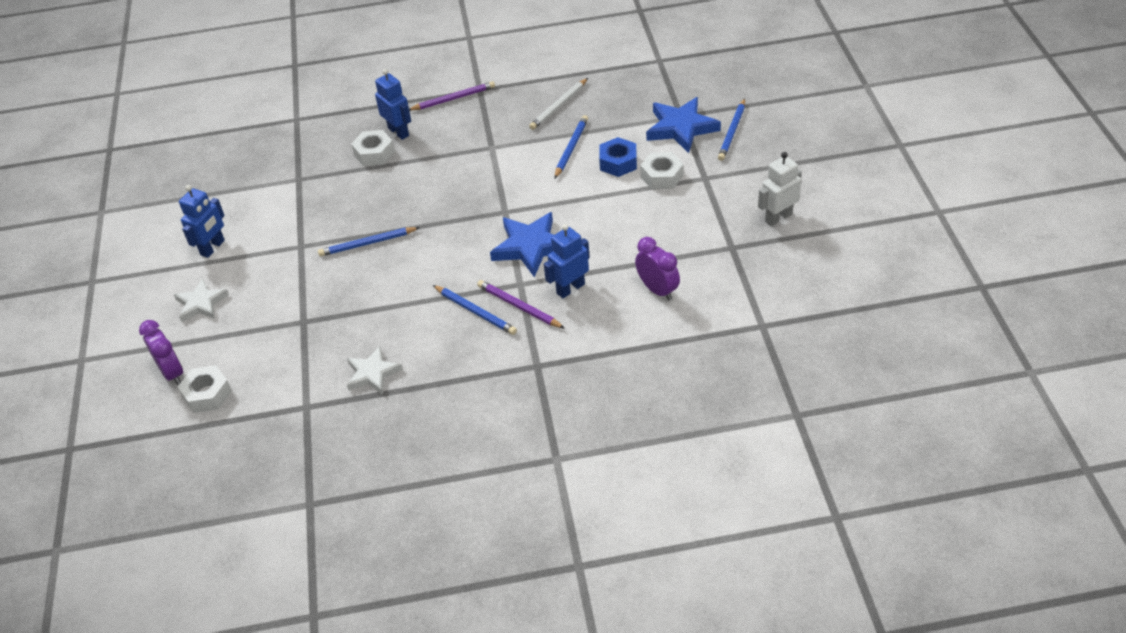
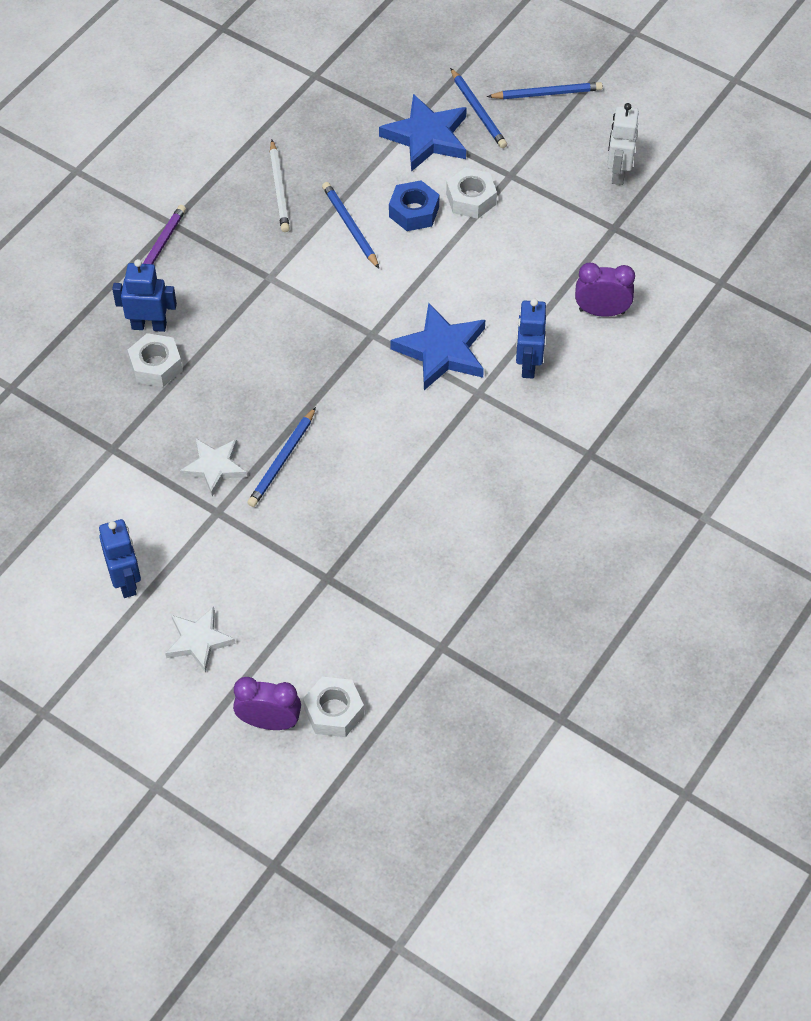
camera: 50 degrees left, 10 degrees up
white star [347,346,403,395] -> white star moved to [180,439,247,496]
blue pencil [433,285,517,335] -> blue pencil moved to [487,82,603,99]
purple pencil [477,280,564,328] -> none

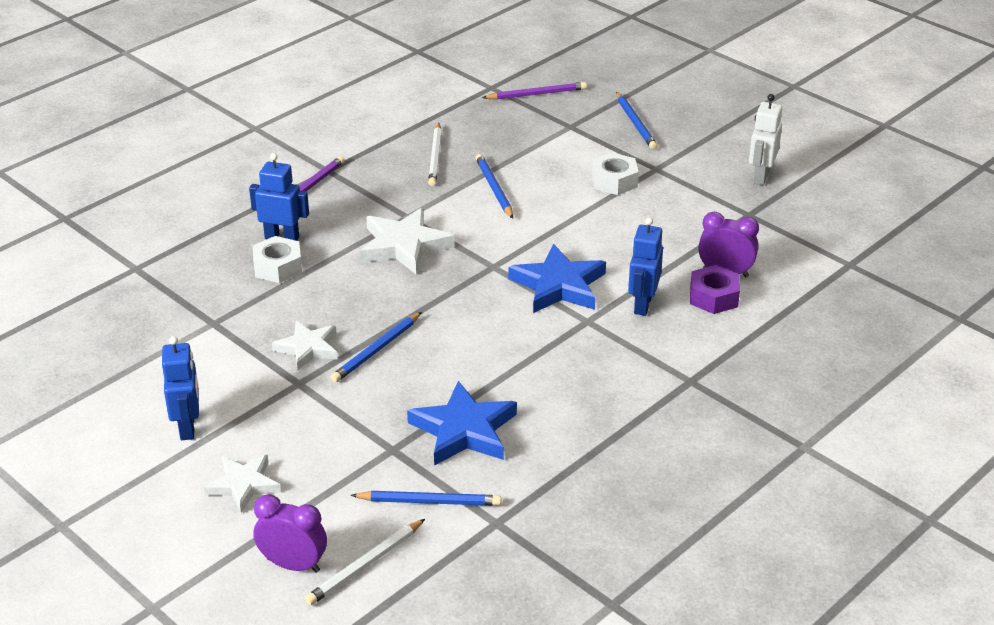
camera: 10 degrees right, 20 degrees down
white nut [303,677,364,737] -> white pencil [305,519,425,605]
blue star [379,94,467,172] -> blue star moved to [407,381,517,466]
blue nut [389,180,439,231] -> none
blue pencil [487,82,603,99] -> blue pencil moved to [351,491,502,506]
none -> white star [360,208,455,274]
none -> purple pencil [482,82,587,100]
none -> purple nut [690,265,740,314]

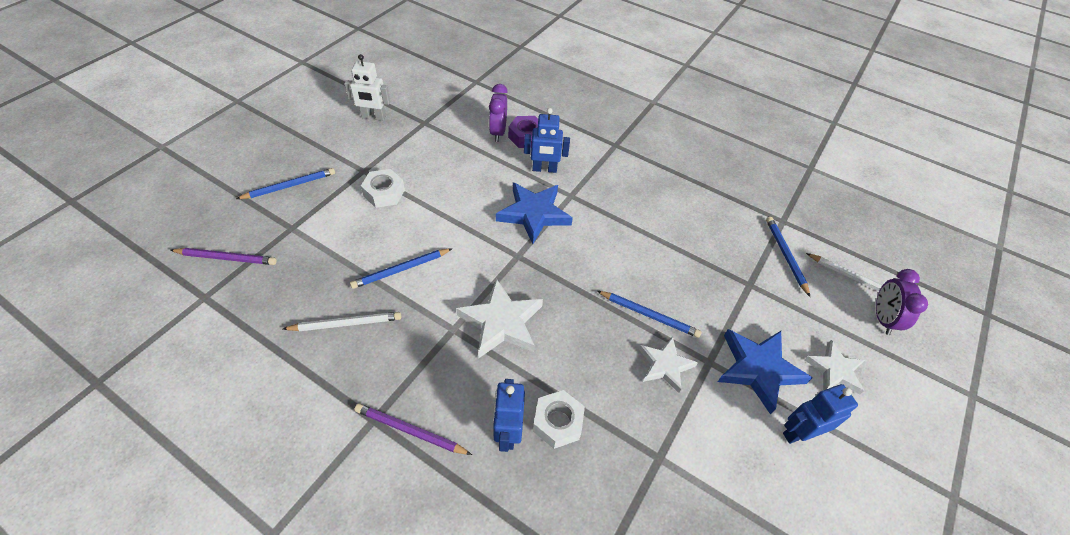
camera: 105 degrees left, 15 degrees up
blue star [407,381,517,466] -> blue star moved to [718,329,812,414]
purple pencil [482,82,587,100] -> purple pencil turned 120 degrees clockwise [171,248,277,265]

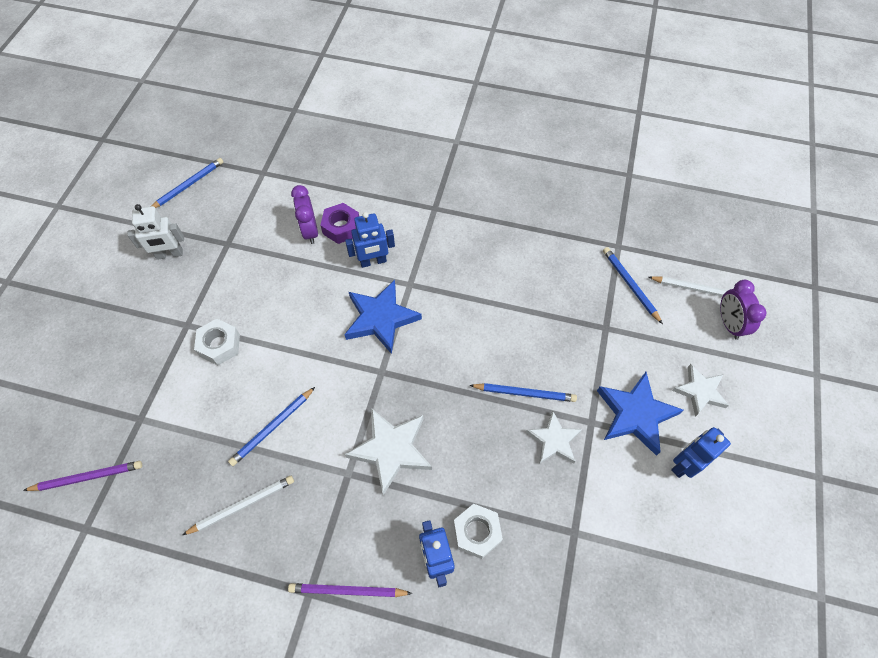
camera: 15 degrees left, 10 degrees up
blue pencil [236,168,335,199] -> blue pencil moved to [152,158,223,208]

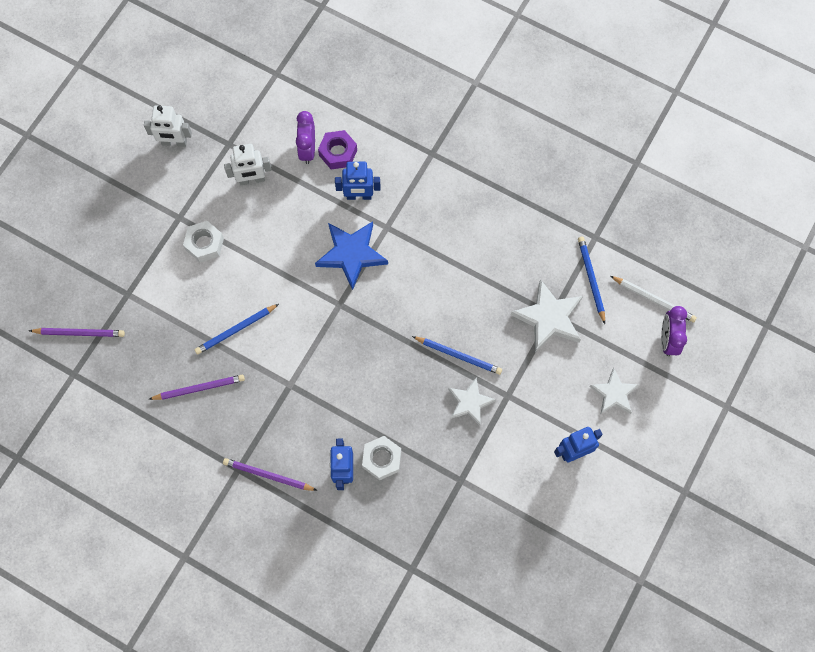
camera: 15 degrees right, 10 degrees up
blue pencil [152,158,223,208] -> none
white pencil [183,476,294,535] -> purple pencil [148,375,245,400]
white star [345,408,432,495] -> white star moved to [511,279,583,352]
blue star [597,372,683,456] -> none
none -> white robot [224,144,271,185]

